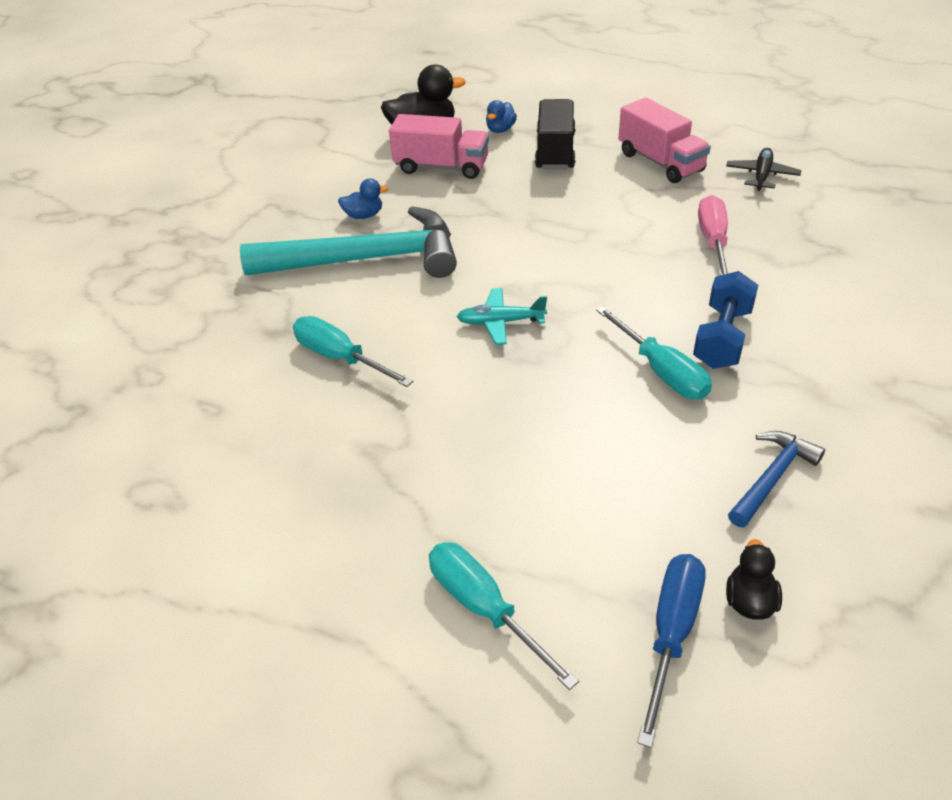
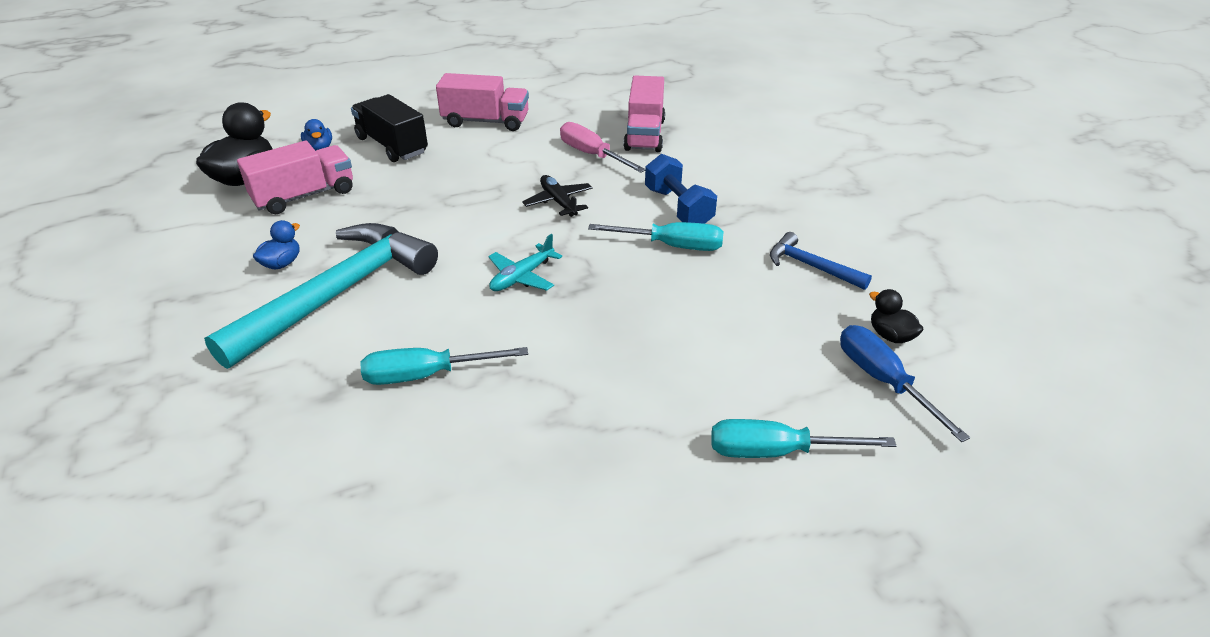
camera: 50 degrees left, 5 degrees down
black plane [726,148,801,191] -> black plane moved to [522,175,593,217]
blue hammer [728,431,825,527] -> blue hammer turned 45 degrees counterclockwise [770,232,872,290]
none -> pink truck [623,76,665,152]

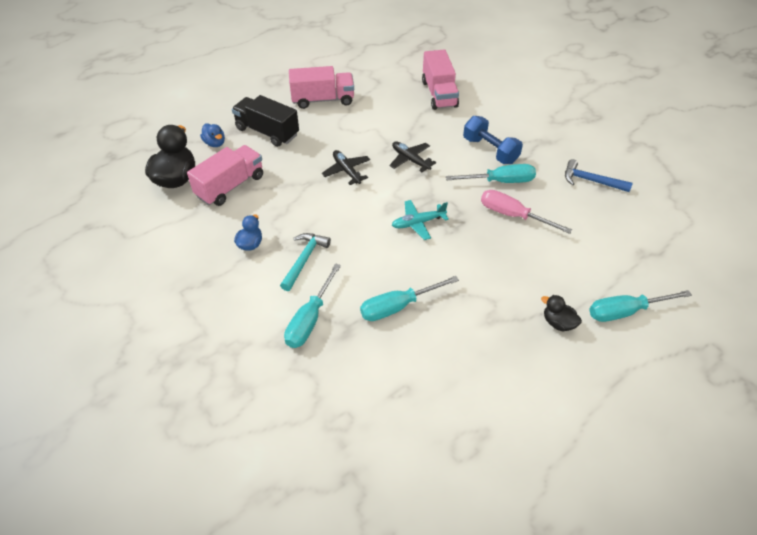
camera: 15 degrees left, 10 degrees up
turquoise hammer [204,223,438,369] -> turquoise hammer [280,233,331,291], size x0.47
turquoise plane [488,234,562,291] -> turquoise plane turned 45 degrees clockwise [392,200,449,240]
pink screwdriver [560,122,645,173] -> pink screwdriver moved to [481,190,572,234]
blue screwdriver [840,325,970,442] -> none
black duck [869,289,924,343] -> black duck moved to [541,295,582,331]
none -> turquoise screwdriver [284,263,341,348]
none -> black plane [322,150,370,185]

